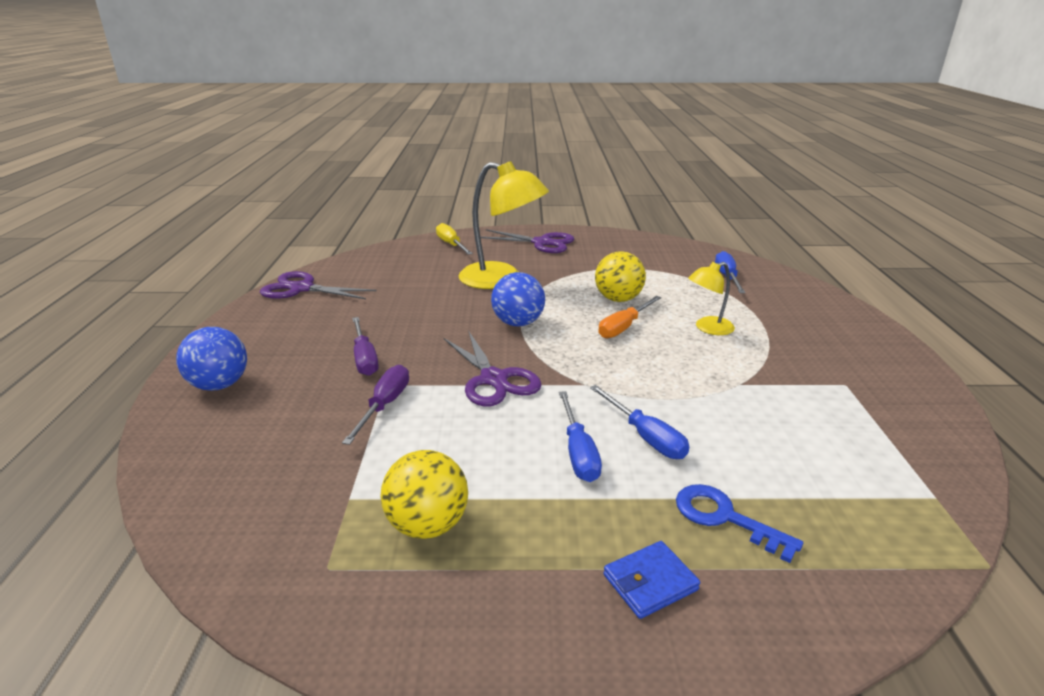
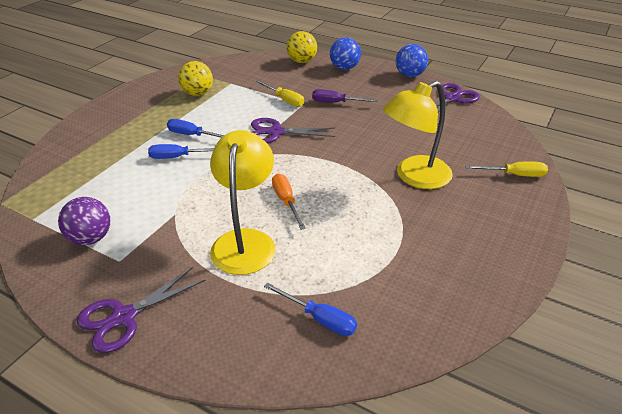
camera: 120 degrees right, 10 degrees up
purple screwdriver [342,365,409,445] -> yellow screwdriver [256,80,304,107]
purple scissors [480,229,574,253] -> purple scissors moved to [77,267,206,353]
blue ball [491,272,545,326] -> blue ball moved to [396,44,428,77]
yellow ball [595,251,646,302] -> yellow ball moved to [287,31,317,63]
blue wallet [603,541,700,619] -> none
blue key [676,484,803,563] -> none
yellow lamp [688,262,735,335] -> yellow lamp [210,130,275,275], size x1.90
none -> purple ball [58,197,110,245]

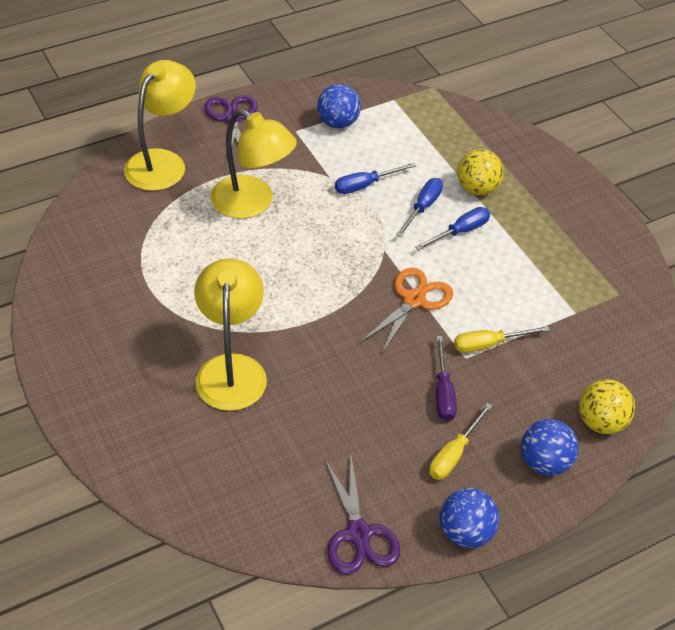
camera: 120 degrees right, 10 degrees up
purple ball [58,197,110,245] -> blue ball [317,84,361,128]
yellow ball [178,61,213,96] -> yellow ball moved to [457,149,504,195]
purple scissors [251,118,335,143] -> orange scissors [360,268,453,355]
blue screwdriver [264,283,357,336] -> blue screwdriver moved to [335,163,416,194]
orange screwdriver [272,174,306,230] -> none
purple screwdriver [312,89,379,103] -> purple screwdriver turned 135 degrees clockwise [436,336,457,421]
yellow screwdriver [465,161,548,177] -> yellow screwdriver moved to [429,403,492,480]
none -> yellow lamp [124,60,196,191]

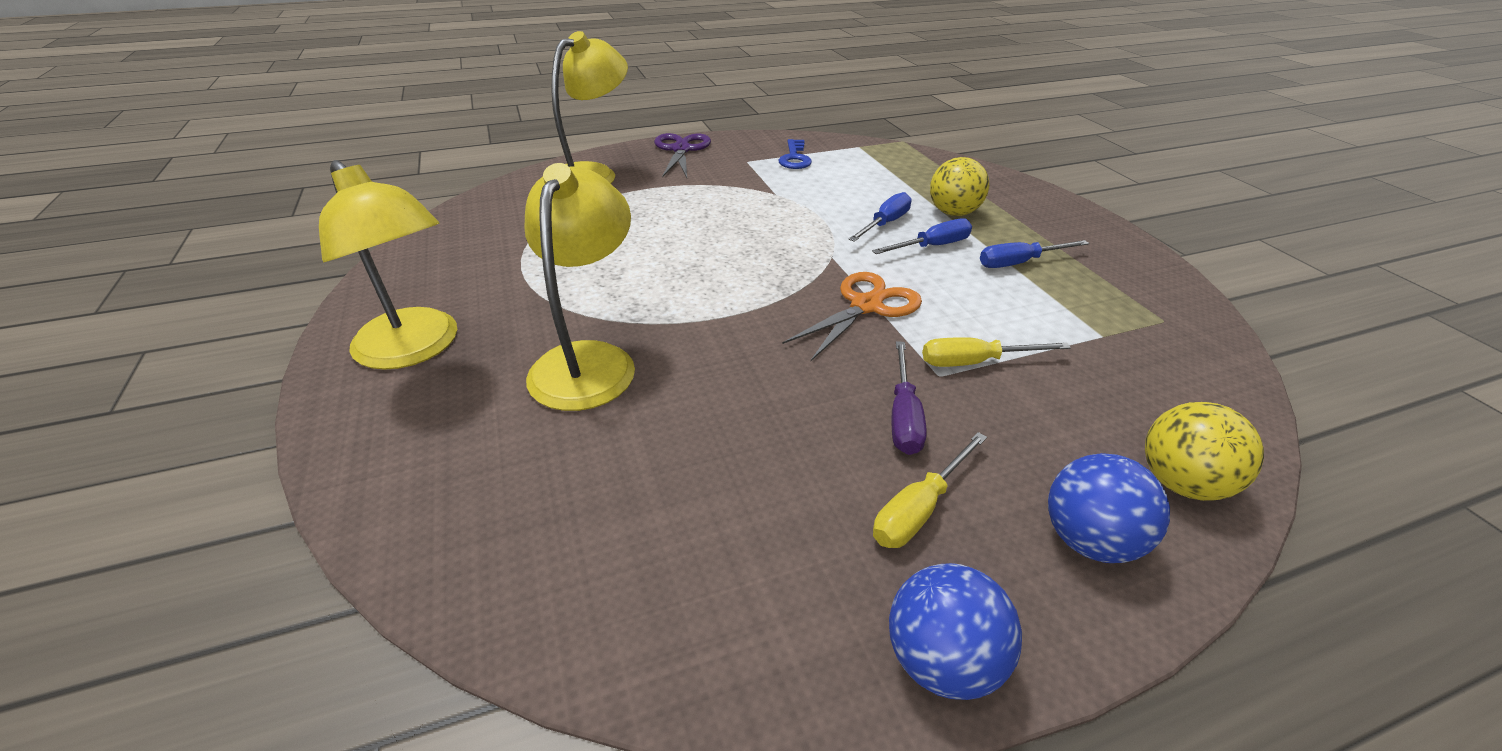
camera: 10 degrees right, 10 degrees down
yellow lamp [211,109,297,219] -> yellow lamp moved to [319,160,457,370]
blue ball [317,84,361,128] -> blue key [779,139,812,169]
purple scissors [324,456,400,574] -> none
blue screwdriver [335,163,416,194] -> blue screwdriver moved to [980,240,1089,268]

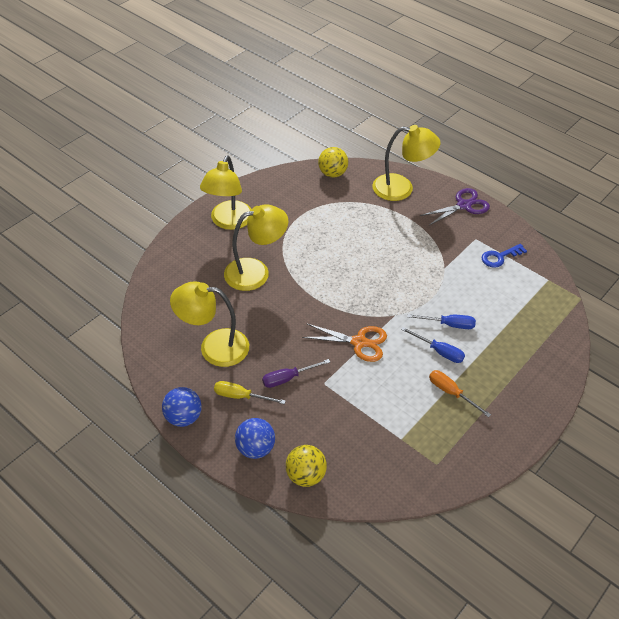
camera: 60 degrees right, 10 degrees up
yellow screwdriver [922,337,1071,367] -> none
yellow ball [930,157,989,216] -> yellow ball moved to [318,147,348,178]
blue screwdriver [980,240,1089,268] -> orange screwdriver [429,370,491,418]
none -> yellow lamp [170,281,249,367]

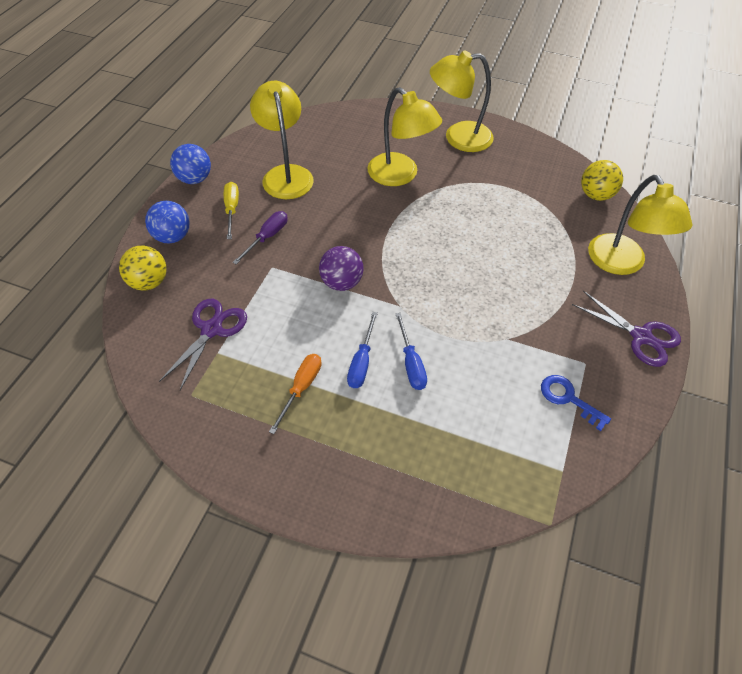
camera: 70 degrees right, 5 degrees up
purple screwdriver [262,359,330,388] -> purple screwdriver turned 75 degrees clockwise [233,211,288,265]
orange scissors [302,323,387,362] -> purple ball [319,246,364,291]
none -> purple scissors [159,299,247,390]

